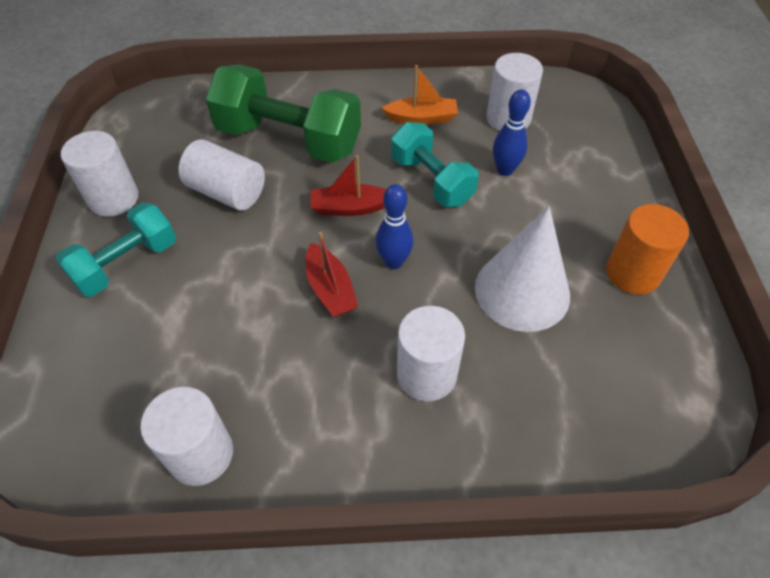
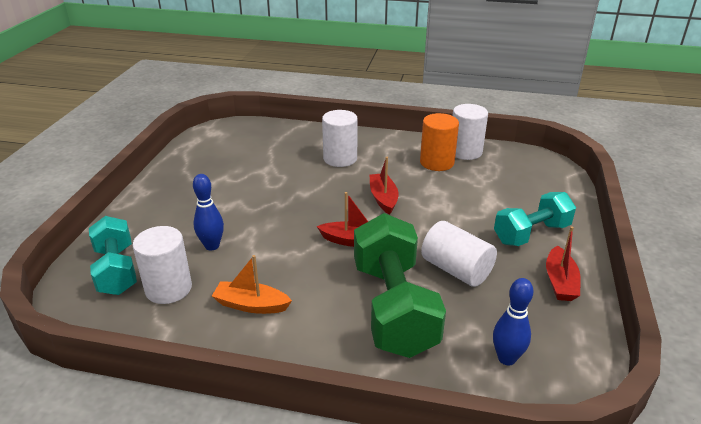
camera: 165 degrees left, 20 degrees down
white cylinder [61,131,139,217] -> red boat [546,226,581,301]
green dumbbell [205,64,361,163] -> green dumbbell turned 45 degrees clockwise [354,213,446,358]
blue bowling pin [376,184,413,269] -> blue bowling pin moved to [493,278,533,365]
turquoise dumbbell [391,122,479,207] -> turquoise dumbbell moved to [89,216,137,295]
white cone [475,206,570,332] -> none
orange cylinder [606,204,689,295] -> orange cylinder moved to [420,113,459,171]

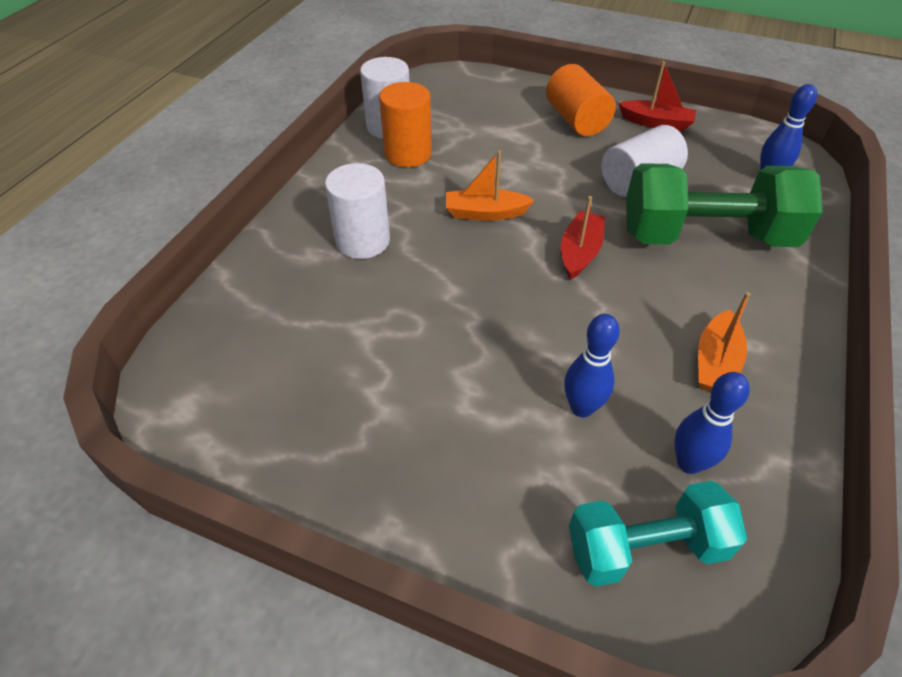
camera: 80 degrees left, 15 degrees up
white cylinder [133,226,192,304] -> blue bowling pin [674,372,750,474]
red boat [370,157,399,215] -> orange boat [446,151,535,221]
turquoise dumbbell [494,192,576,246] -> orange cylinder [546,64,616,136]

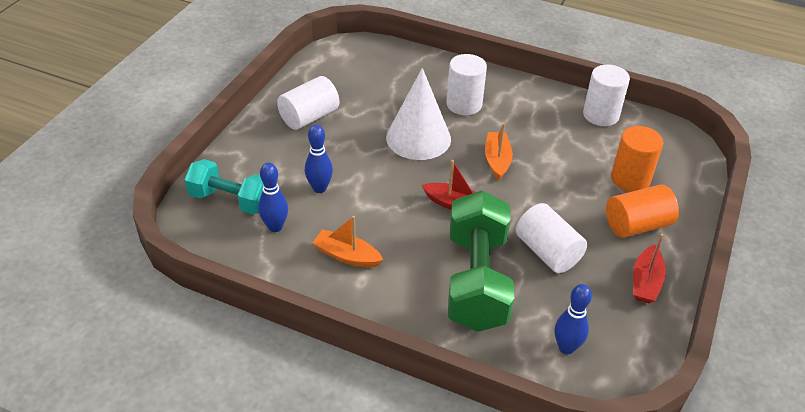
camera: 90 degrees right, 5 degrees down
orange cylinder [379,82,432,167] -> orange cylinder moved to [611,126,663,192]
turquoise dumbbell [569,481,747,587] -> turquoise dumbbell turned 60 degrees counterclockwise [185,159,263,214]
none -> white cylinder [277,76,340,130]
none -> white cone [386,68,451,160]

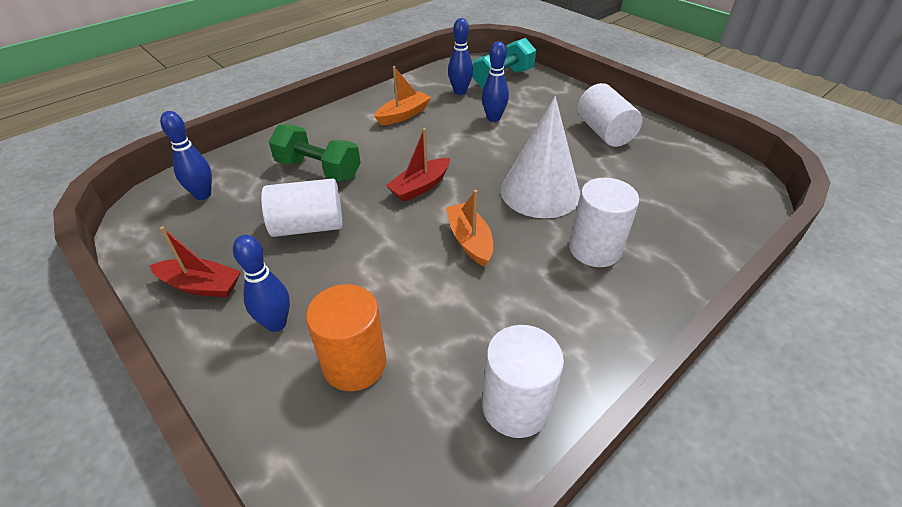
camera: 115 degrees right, 0 degrees up
green dumbbell [448,191,514,332] -> green dumbbell [269,124,360,182], size x0.64
orange boat [485,123,513,180] -> orange boat turned 135 degrees counterclockwise [446,190,493,267]
orange cylinder [606,184,679,238] -> blue bowling pin [233,235,290,332]
red boat [633,234,666,303] -> red boat turned 150 degrees clockwise [149,226,241,298]

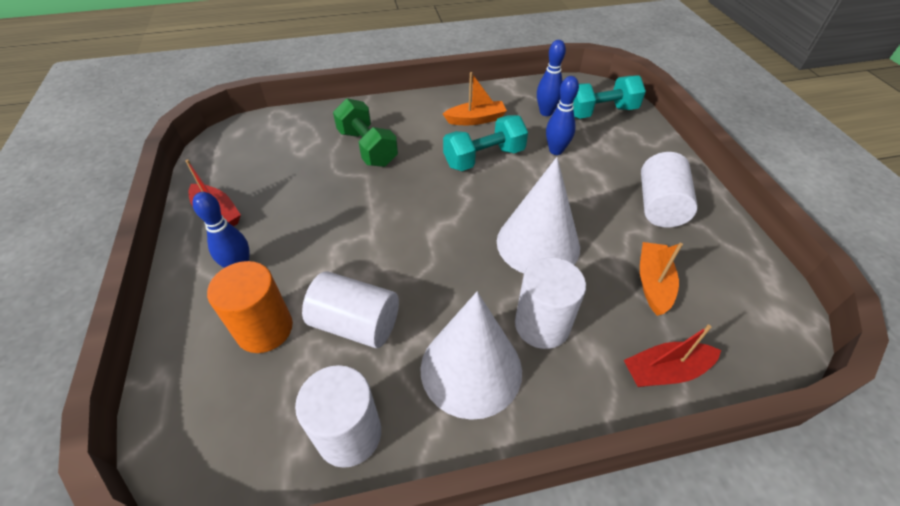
camera: 30 degrees right, 5 degrees up
blue bowling pin [160,111,212,200] -> none
white cylinder [261,178,342,237] -> white cylinder moved to [302,272,399,348]
red boat [385,128,450,202] -> red boat moved to [624,325,721,387]
orange boat [446,190,493,267] -> orange boat moved to [640,242,683,316]
none -> white cone [421,292,522,420]
none -> turquoise dumbbell [443,115,528,171]

